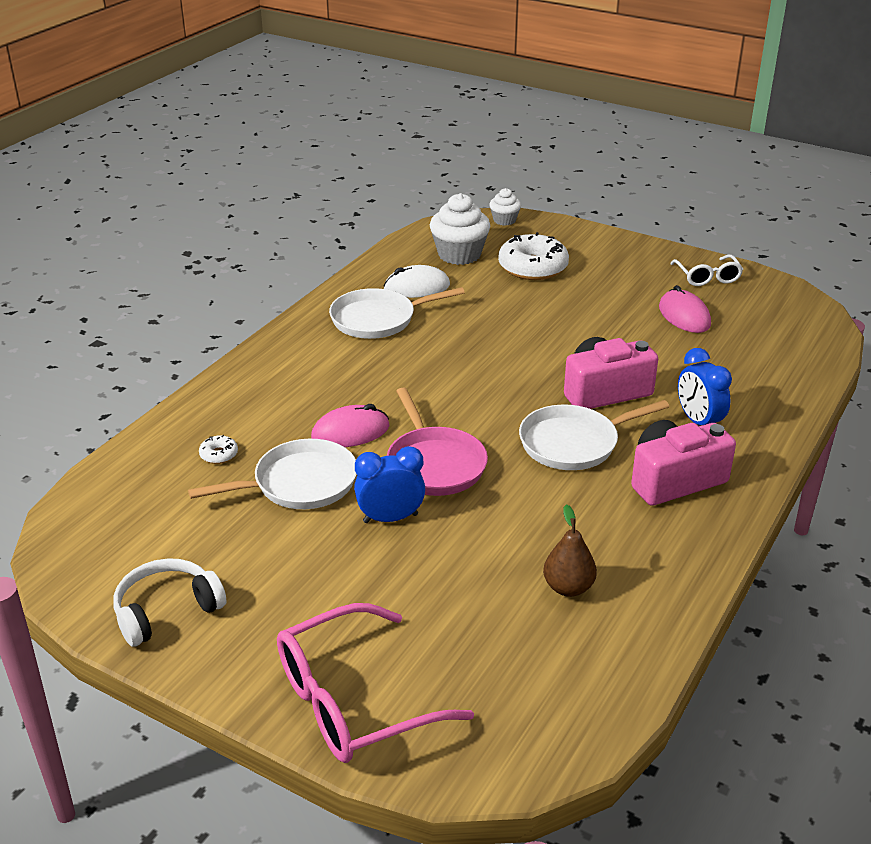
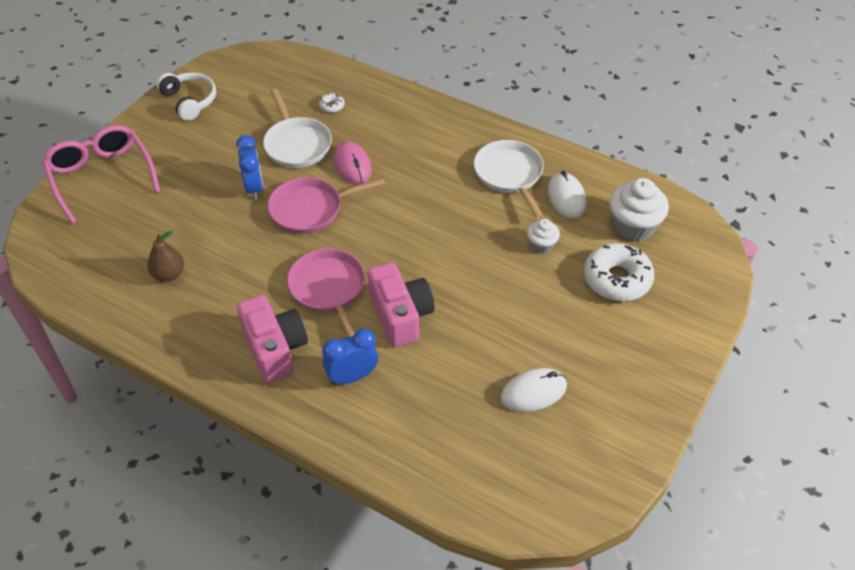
camera: 90 degrees right, 15 degrees up
white cupcake [489,188,521,226] -> white cupcake moved to [527,219,560,254]
white pan [519,400,670,470] -> pink pan [287,248,365,337]
pink mouse [659,285,711,333] -> white mouse [501,368,567,412]
white glasses [670,254,743,286] -> none

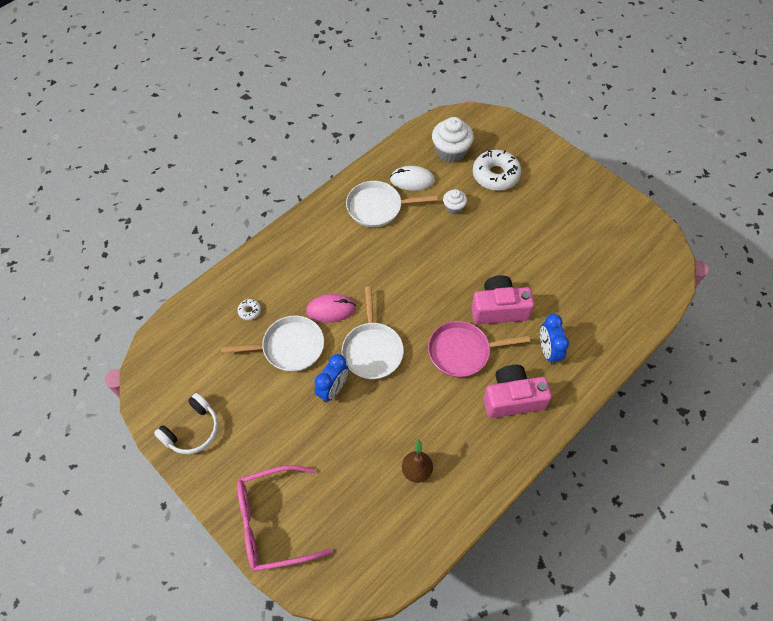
camera: 75 degrees left, 10 degrees up
white headphones [157,72,216,121] -> white headphones turned 150 degrees clockwise [154,393,219,454]
blue clock [236,135,263,200] -> blue clock turned 120 degrees clockwise [314,354,349,402]
pink pan [268,177,385,234] -> white pan [342,286,404,379]
white mouse [501,368,567,412] -> none

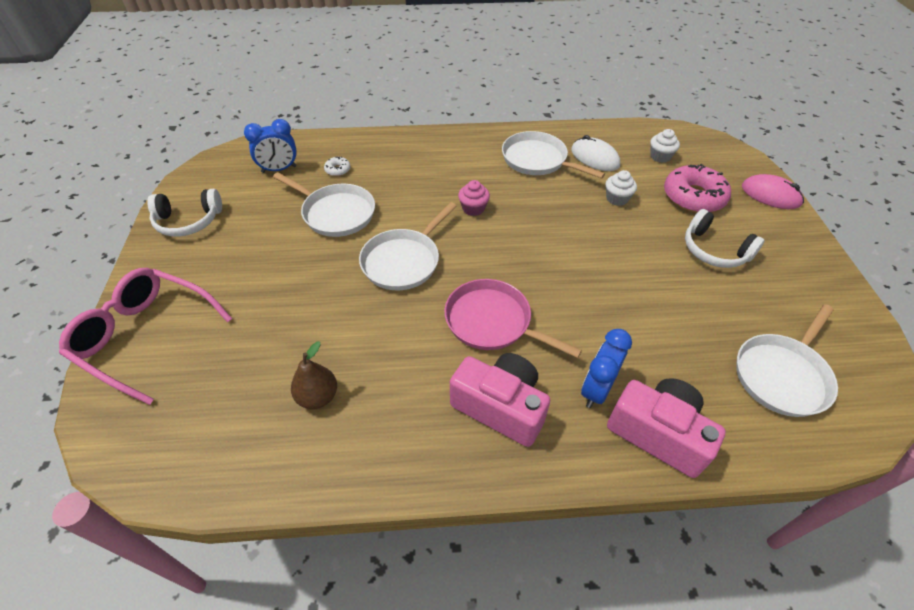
camera: 40 degrees right, 10 degrees down
pink mouse [306,294,356,323] -> pink mouse moved to [742,174,804,209]
blue clock [314,354,349,402] -> blue clock moved to [244,119,297,173]
white cupcake [432,117,474,163] -> white cupcake [650,129,680,163], size x0.55
pink camera [471,275,534,324] -> pink camera moved to [607,378,726,478]
white donut [473,150,521,191] -> pink donut [664,164,731,213]
none -> pink cupcake [458,180,490,216]
none -> white headphones [685,209,765,268]
none -> white pan [736,304,838,417]

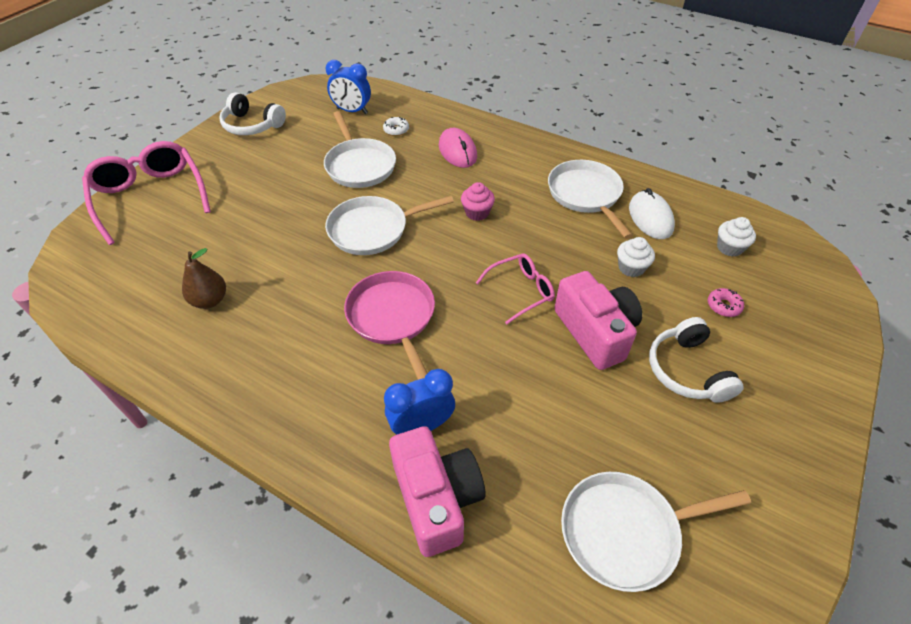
camera: 35 degrees right, 0 degrees up
pink camera [450,353,550,447] -> pink camera moved to [554,271,642,370]
pink donut [664,164,731,213] -> pink donut [708,288,744,317], size x0.43
pink mouse [742,174,804,209] -> pink mouse moved to [439,128,477,168]
none -> pink glasses [476,253,555,324]

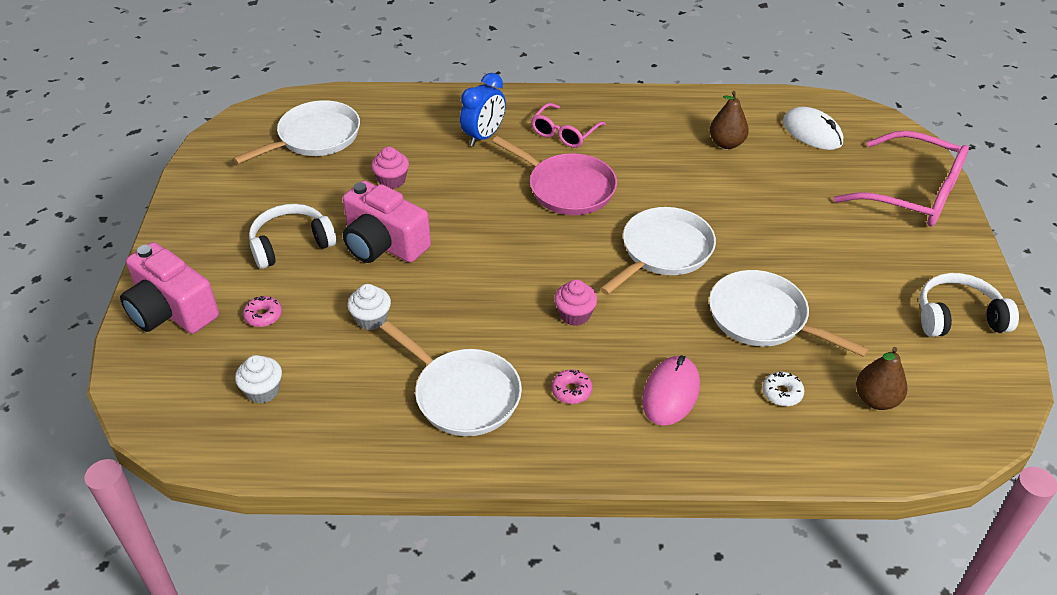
camera: 150 degrees right, 5 degrees down
blue clock [326,60,371,114] -> brown pear [856,347,908,410]
pink camera [389,426,485,557] -> pink camera moved to [120,242,219,334]
pink mouse [439,128,477,168] -> pink mouse turned 75 degrees clockwise [642,355,700,426]
pink glasses [476,253,555,324] -> pink glasses moved to [531,103,606,148]
white mouse [629,188,675,239] -> white mouse moved to [783,107,843,150]
white headphones [649,317,744,403] -> white headphones turned 75 degrees counterclockwise [249,204,337,269]
none -> pink cupcake [371,147,409,189]
none -> pink donut [551,369,592,404]

